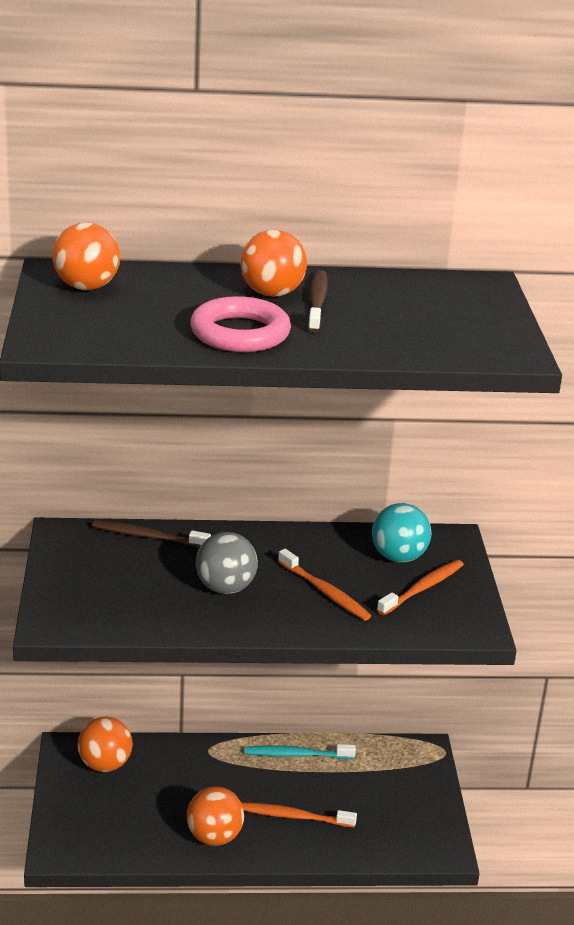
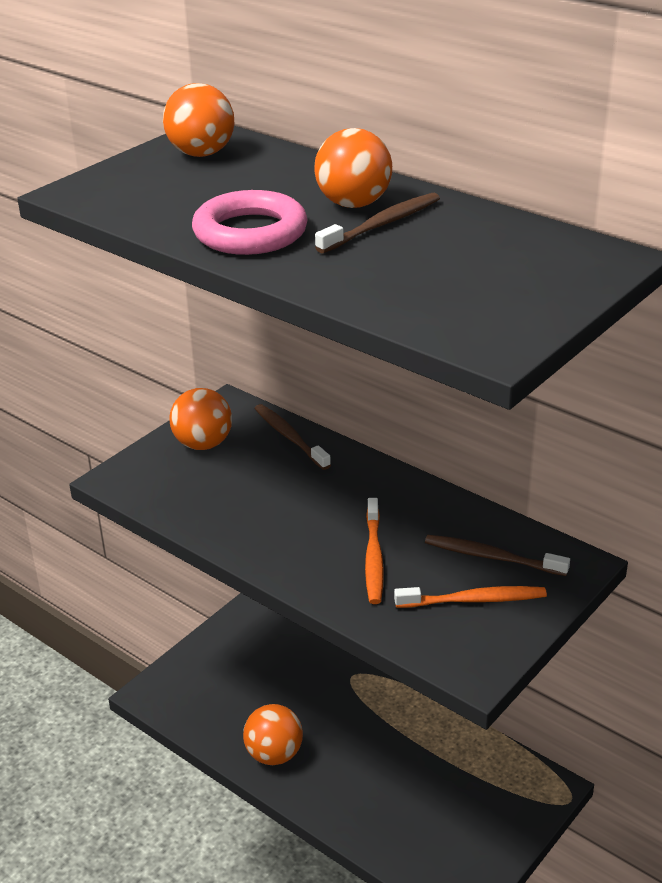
camera: 45 degrees right, 5 degrees up
orange ball [77,717,133,772] -> orange ball moved to [169,388,232,450]
grey ball [196,532,258,594] -> none
orange toothbrush [242,803,357,828] -> none
turquoise toothbrush [244,744,356,759] -> none
turquoise ball [372,503,432,562] -> brown toothbrush [425,535,570,576]

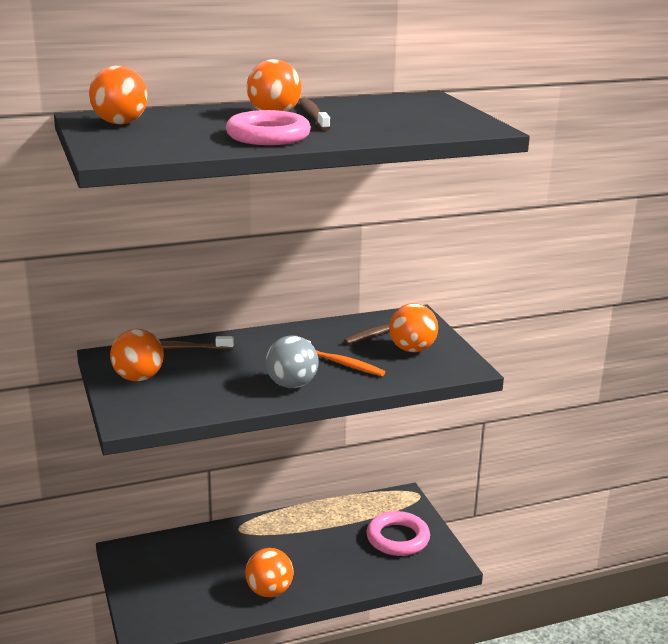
camera: 60 degrees left, 10 degrees down
orange toothbrush [394,586,547,608] -> orange ball [389,303,438,352]
none -> grey ball [266,335,319,388]
none -> pink ring [366,511,430,556]

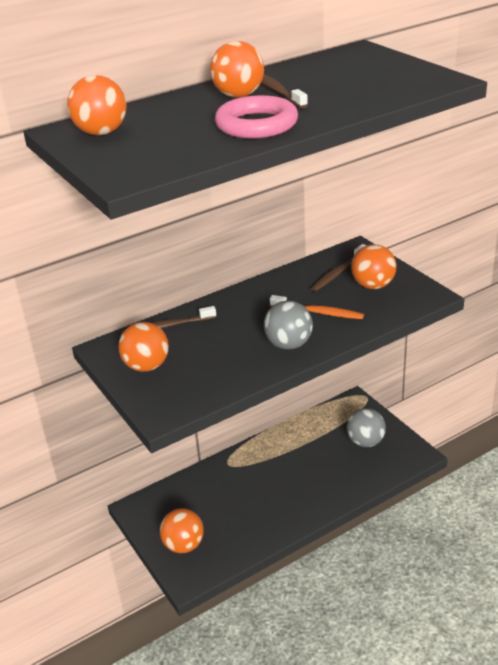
camera: 10 degrees left, 10 degrees up
orange ball [245,548,293,597] -> orange ball moved to [160,508,204,553]
pink ring [366,511,430,556] -> grey ball [347,408,386,447]

